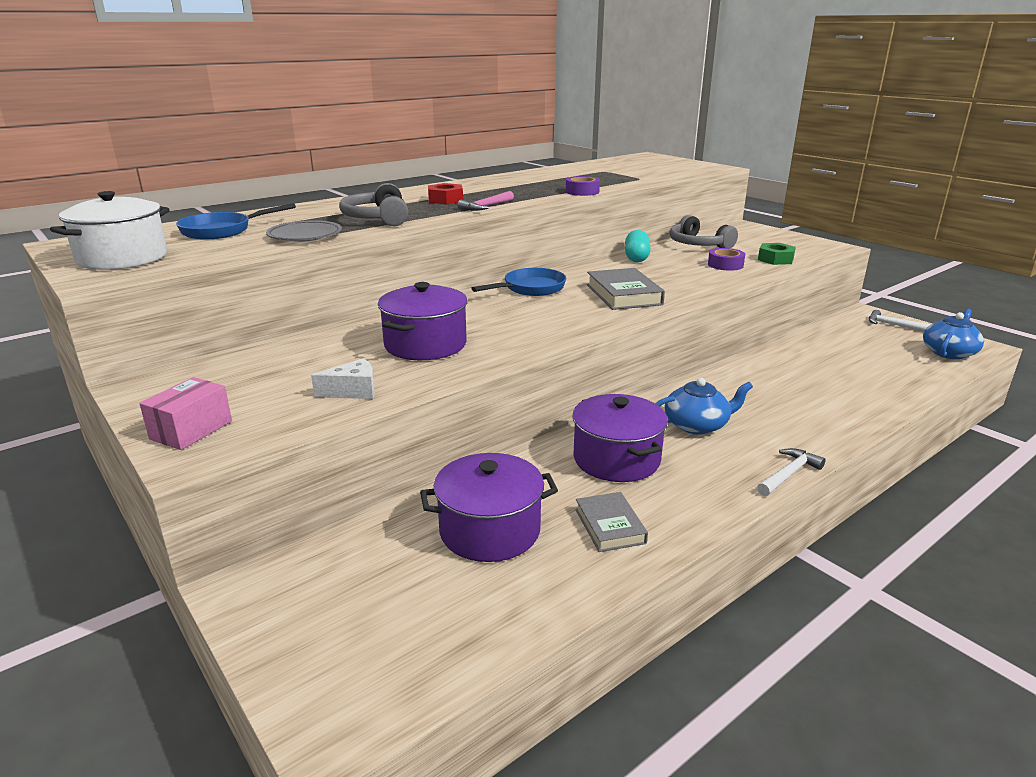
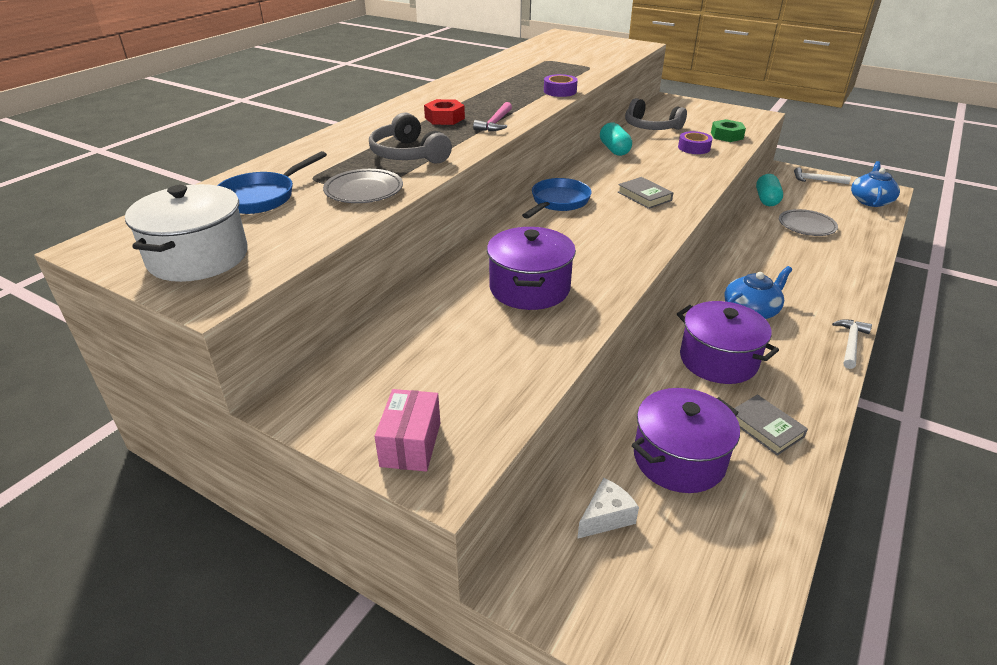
camera: 20 degrees left, 10 degrees up
white cheese [311,358,375,399] -> white cheese moved to [577,478,639,539]
grey book [587,268,665,310] -> grey book [618,177,673,209], size x0.65
none -> turquoise capsule [756,174,783,206]
none -> grey plate [779,209,838,236]

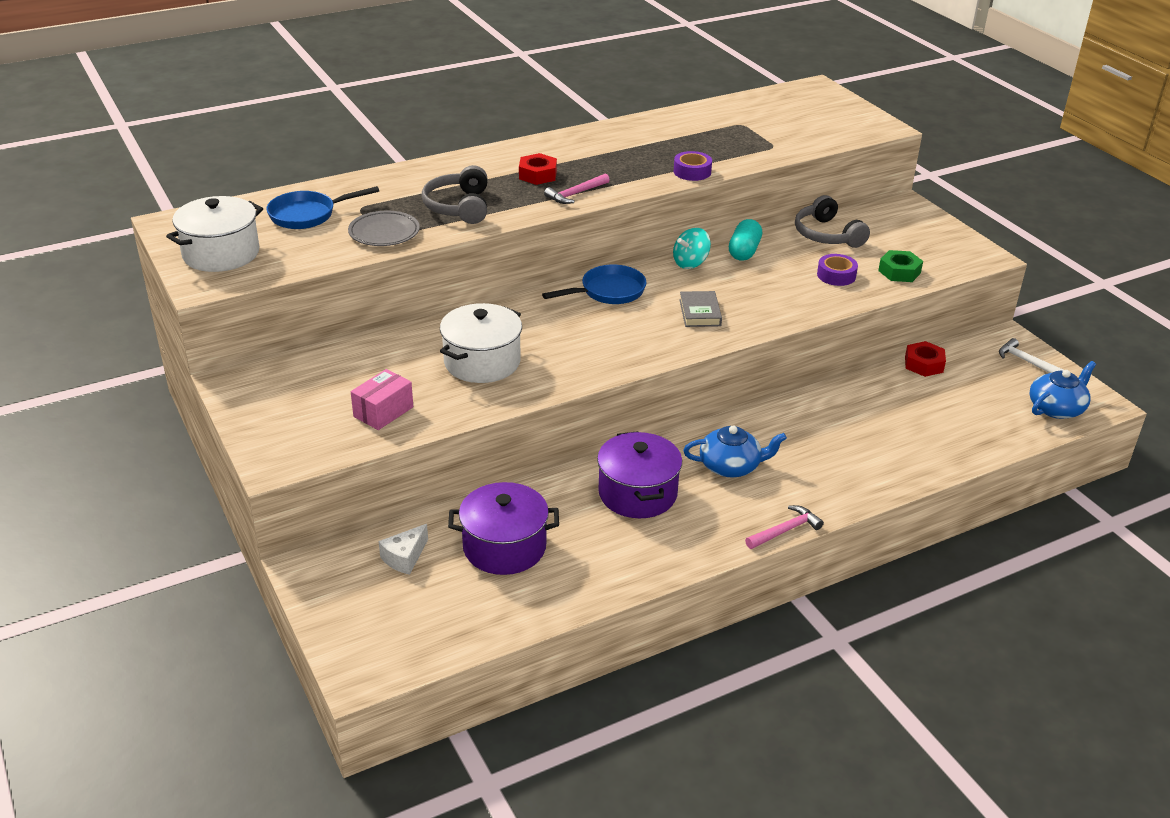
camera: 30 degrees right, 0 degrees up
pink box [374,389,440,472] -> pink box moved to [351,369,413,430]
purple pot [487,227,576,310] -> white pot [440,303,522,383]
white cheese [577,478,639,539] -> white cheese turned 135 degrees clockwise [379,524,428,575]
grey book [734,395,808,456] -> none
turquoise capsule [756,174,783,206] -> red nut [905,341,946,377]
grey plate [779,209,838,236] -> none
white hammer [832,319,872,369] -> pink hammer [745,505,824,549]
none -> turquoise spinning top [673,228,711,269]

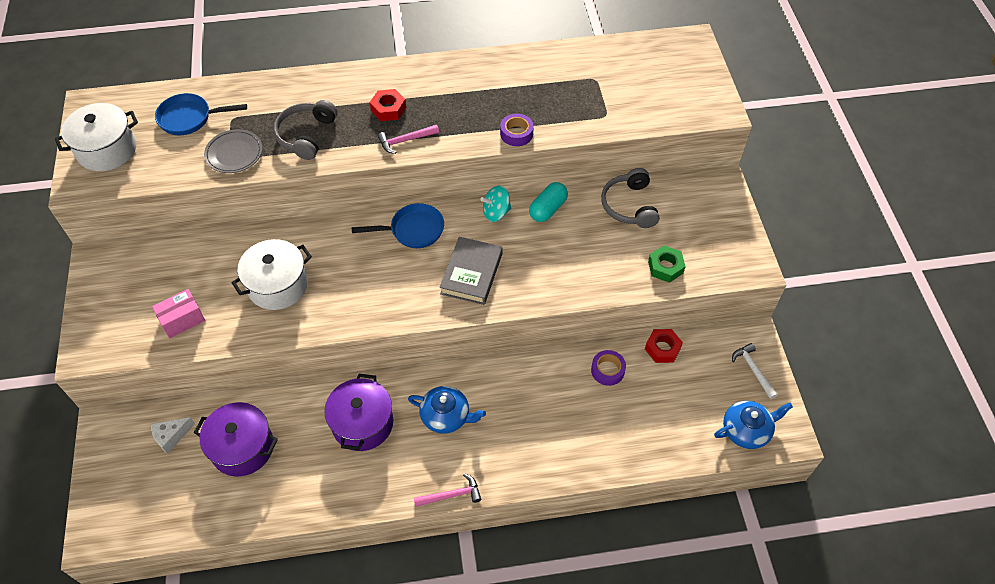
camera: 20 degrees right, 20 degrees up
grey book [679,291,722,327] -> grey book [440,237,502,305], size x1.54
purple tape [817,254,858,286] -> purple tape moved to [591,350,626,386]

